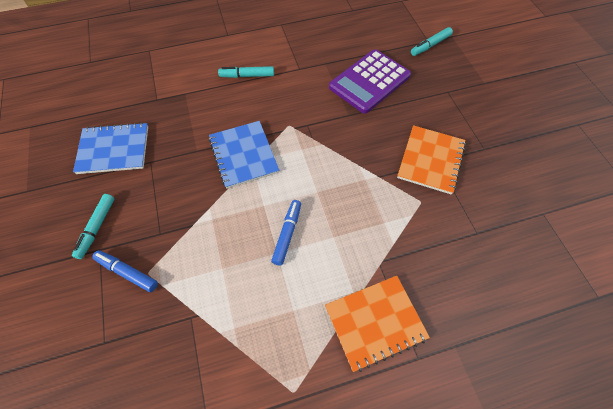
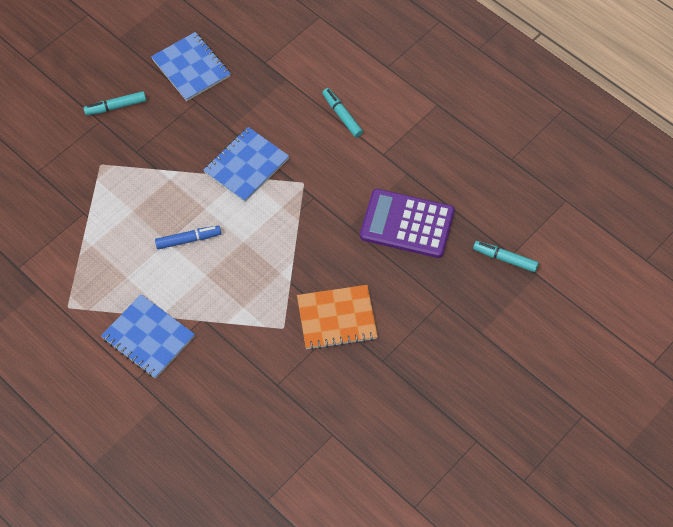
camera: 60 degrees right, 0 degrees up
blue marker [92,250,158,292] -> none
orange notebook [325,276,430,372] -> blue notebook [101,294,195,379]

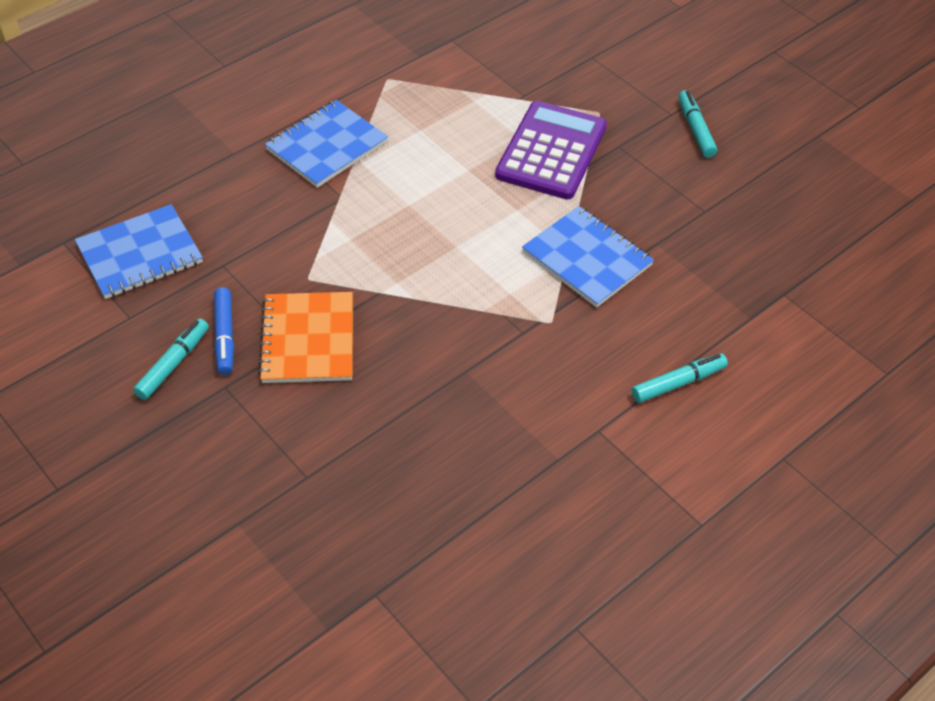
camera: 95 degrees right, 10 degrees down
blue notebook [151,32,231,101] -> blue notebook moved to [75,204,203,299]
blue marker [155,226,221,249] -> blue marker moved to [214,287,234,375]
purple calculator [360,189,455,258] -> purple calculator moved to [495,101,607,200]
turquoise marker [473,241,539,272] -> turquoise marker moved to [133,318,209,400]

